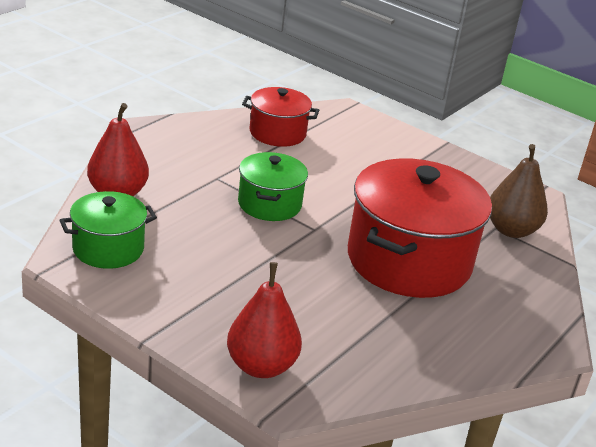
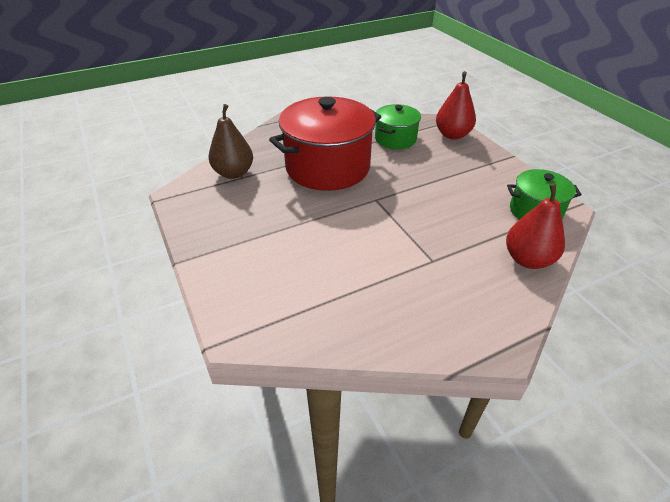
camera: 150 degrees left, 10 degrees up
green pot [238,152,308,221] -> green pot moved to [375,104,421,149]
red pot [242,87,319,147] -> none

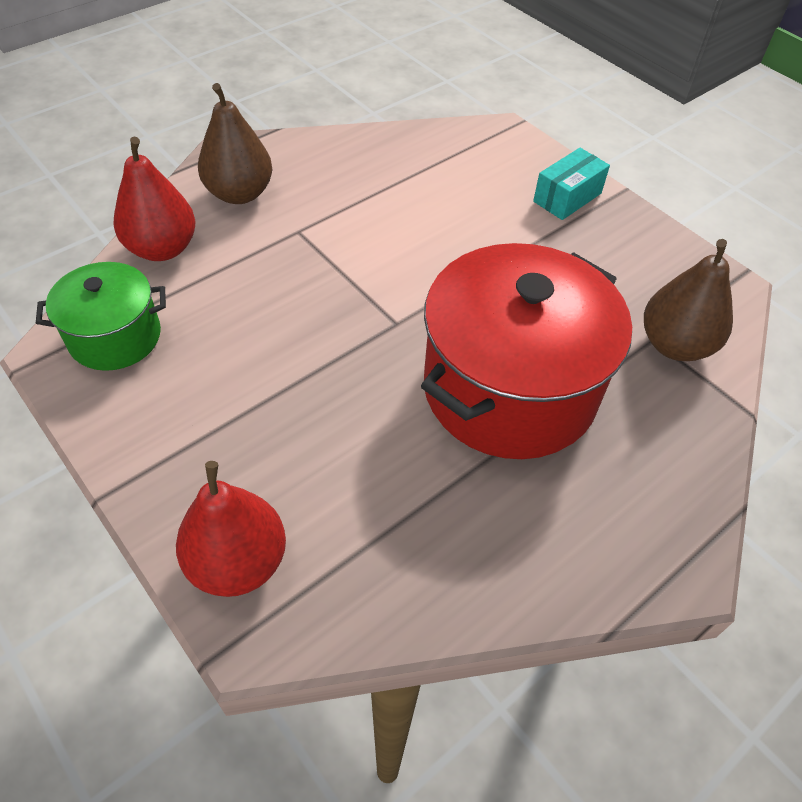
camera: 165 degrees right, 10 degrees up
green pot [375,104,421,149] -> none
none -> brown pear [198,83,272,204]
none -> turquoise box [533,148,610,220]

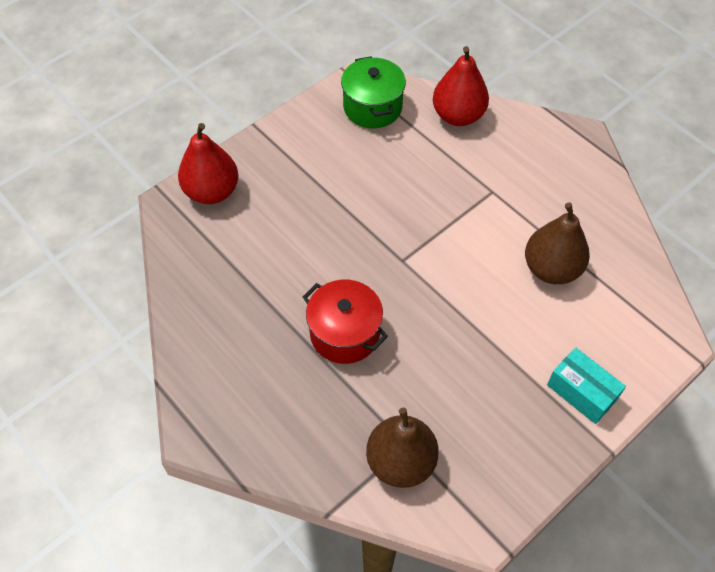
camera: 90 degrees right, 5 degrees up
brown pear [198,83,272,204] -> brown pear moved to [525,202,590,284]
red pot [421,243,632,459] -> red pot [303,280,388,364], size x0.54

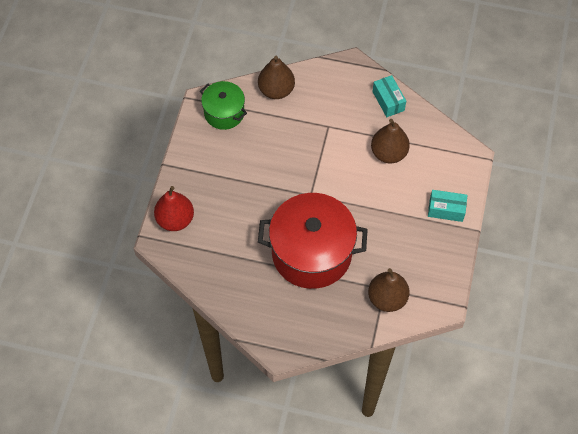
camera: 35 degrees left, 5 degrees up
red pot [303,280,388,364] -> red pot [258,193,368,289], size x1.86
red pear [433,46,489,126] -> brown pear [258,56,295,99]
none -> turquoise box [372,75,406,117]

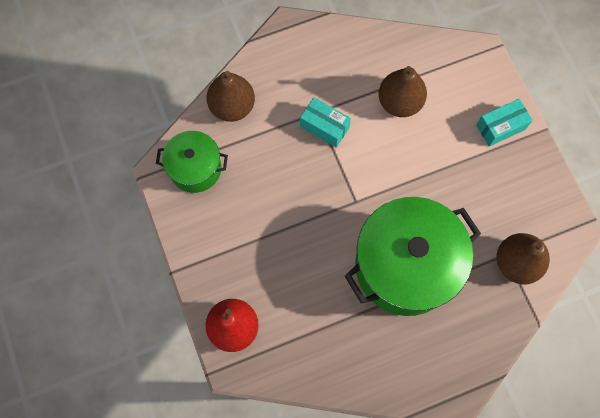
camera: 35 degrees left, 10 degrees up
red pot [258,193,368,289] -> green pot [345,197,481,316]
turquoise box [372,75,406,117] -> turquoise box moved to [300,97,351,147]

